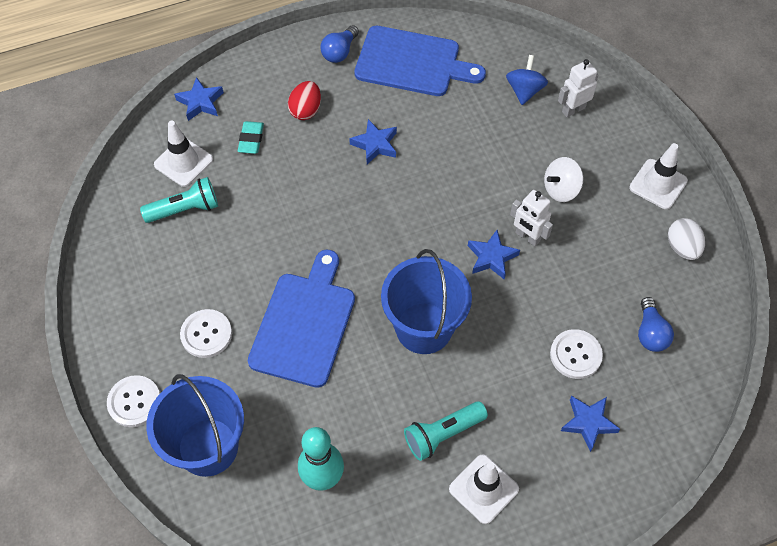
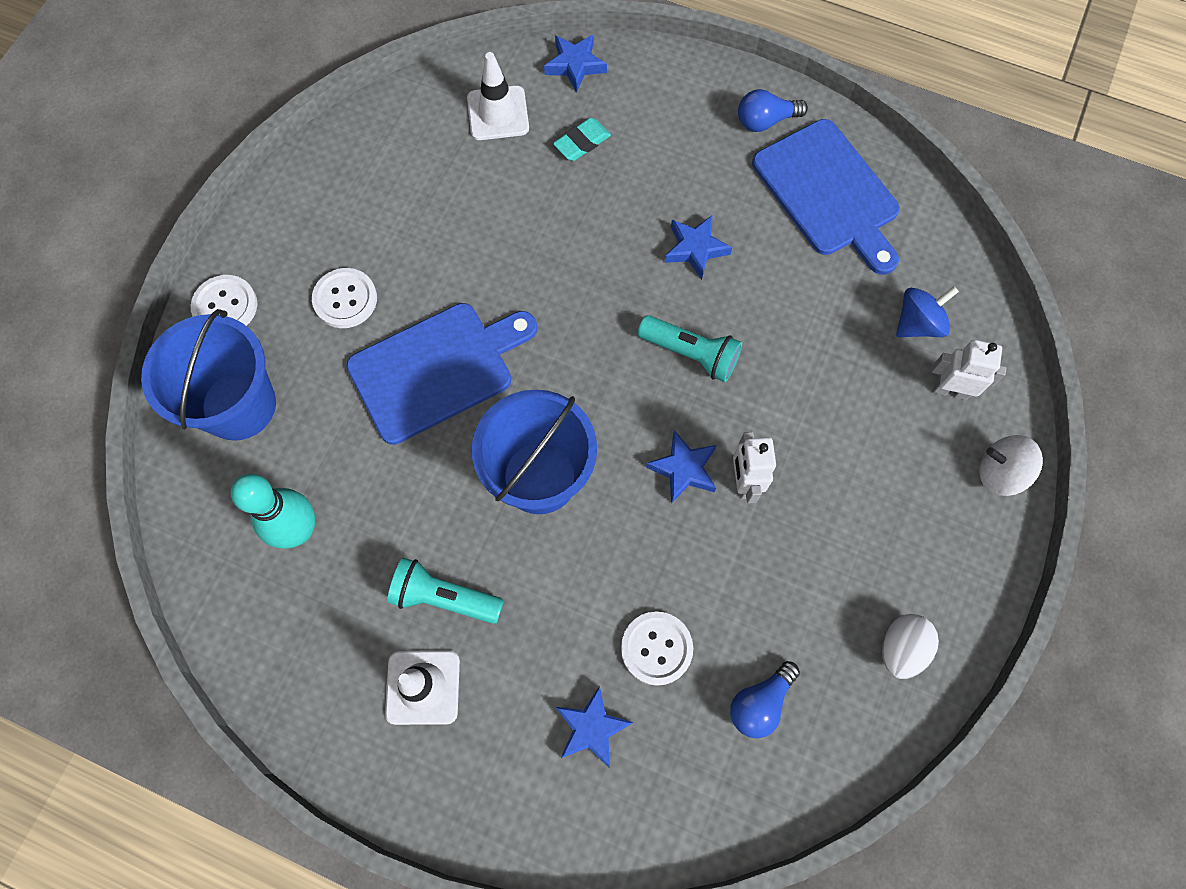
camera: 45 degrees right, 10 degrees up
turquoise flashlight [140,177,218,223] -> turquoise flashlight moved to [638,315,742,382]
red egg [288,81,321,120] -> none
white spinning top [544,157,583,202] -> white spinning top moved to [979,435,1043,496]
white traffic cone [629,143,688,209] -> none

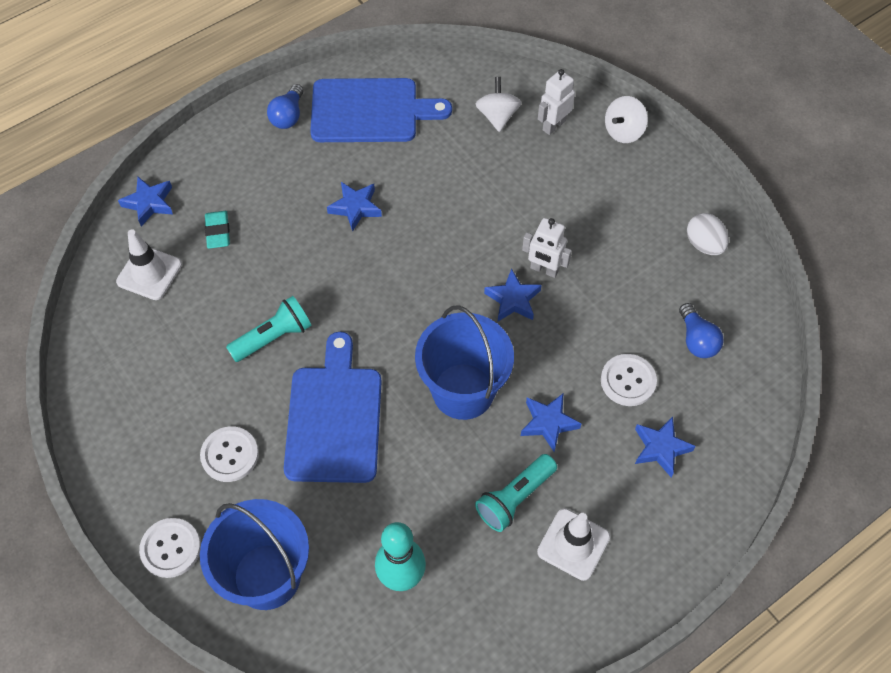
camera: 60 degrees left, 10 degrees down
turquoise flashlight [638,315,742,382] -> turquoise flashlight moved to [226,296,312,362]
blue spinning top [896,286,959,337] -> white spinning top [476,77,522,132]
none -> blue star [521,393,581,452]

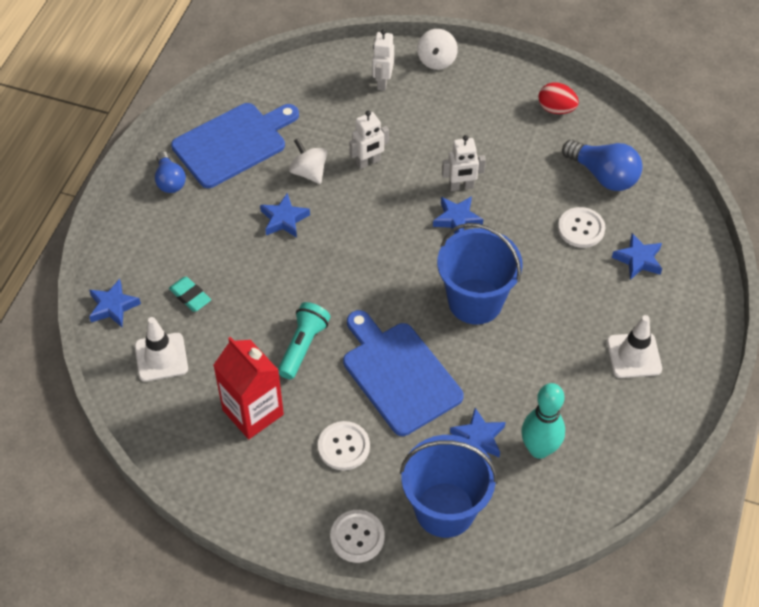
camera: 35 degrees left, 5 degrees down
turquoise flashlight [475,454,557,532] -> none
white spinning top [476,77,522,132] -> white spinning top moved to [289,138,327,184]
blue star [521,393,581,452] -> blue star moved to [450,408,505,457]
blue light bulb [679,303,724,358] -> blue light bulb [562,140,643,191], size x1.55
white egg [687,213,729,255] -> red egg [538,82,579,114]
none -> red carton [213,337,284,439]
none -> white robot [349,111,389,169]

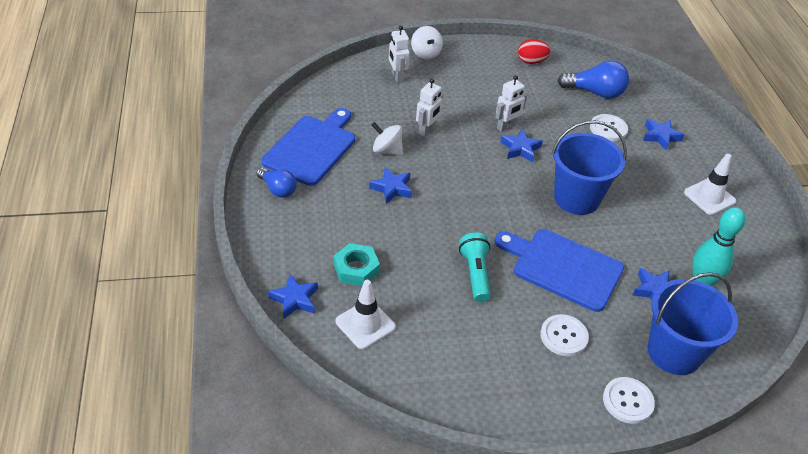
camera: 30 degrees left, 10 degrees down
turquoise eraser [169,277,211,312] -> turquoise nut [334,243,380,286]
red carton [213,337,284,439] -> none

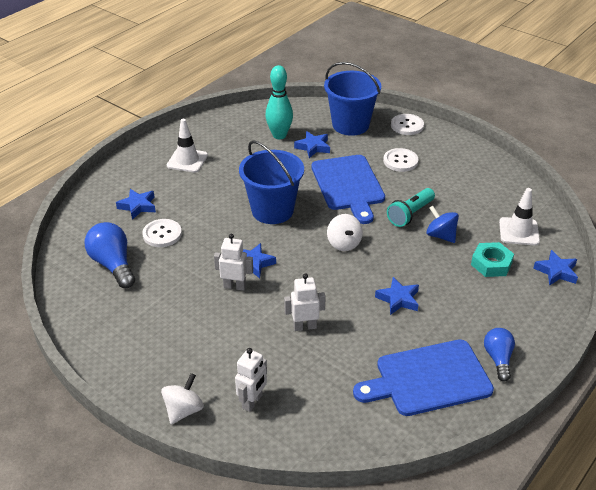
camera: 130 degrees left, 5 degrees down
white spinning top [371,122,403,156] -> white spinning top moved to [327,214,363,251]
red egg [518,39,550,64] -> none
none -> blue spinning top [426,206,459,243]

